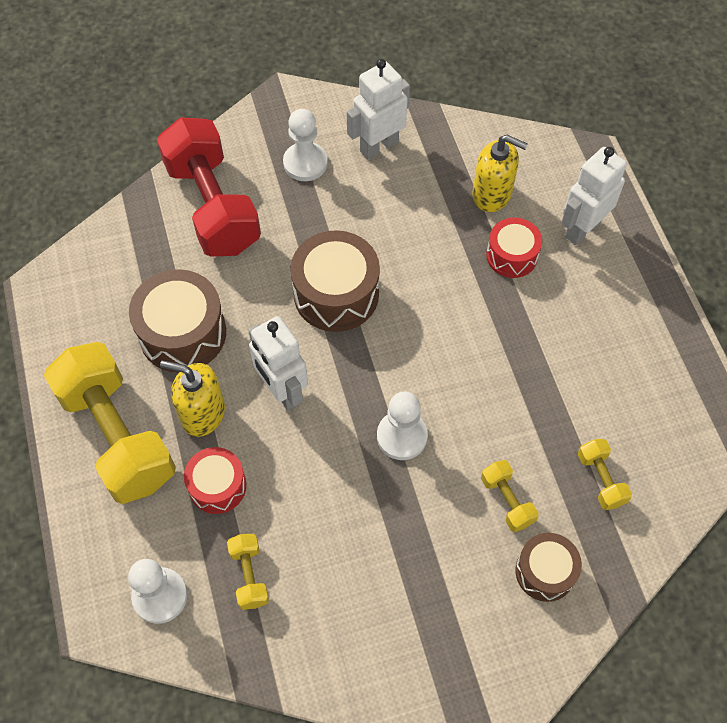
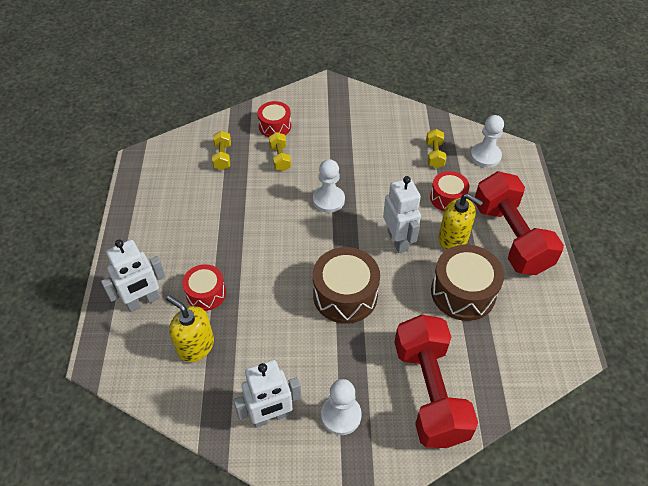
camera: 165 degrees left, 10 degrees down
yellow dumbbell [44,342,176,504] -> red dumbbell [475,171,564,275]
brown drum [515,533,582,602] -> red drum [257,101,291,137]

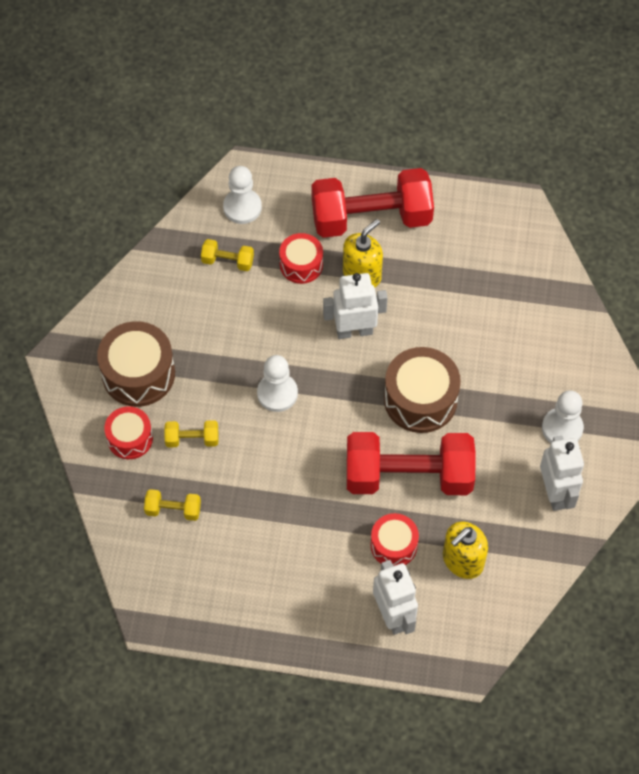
camera: 80 degrees left, 10 degrees up
red dumbbell [395,315,478,448] -> red dumbbell moved to [347,432,476,495]
brown drum [431,245,504,321] -> brown drum moved to [97,321,175,407]

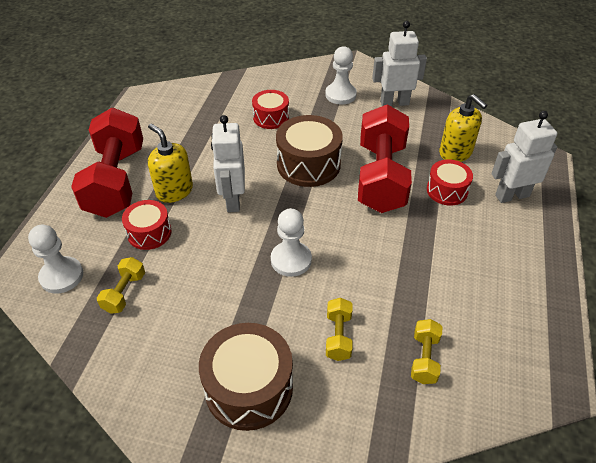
camera: 85 degrees left, 15 degrees down
red drum [104,407,153,459] -> red drum moved to [252,90,289,129]

